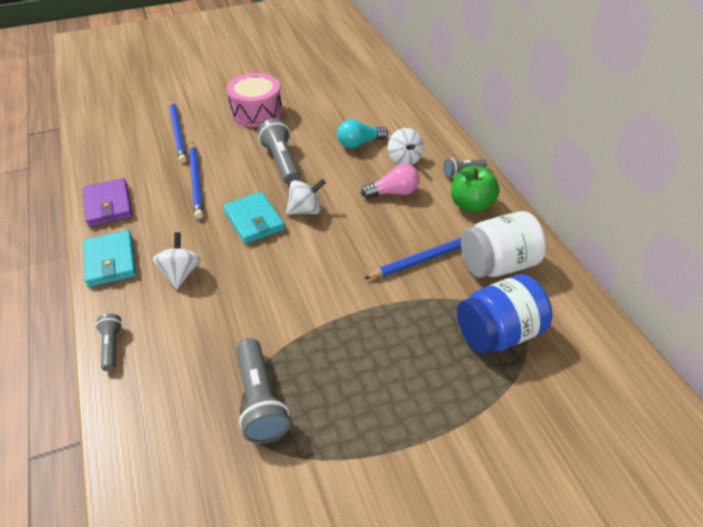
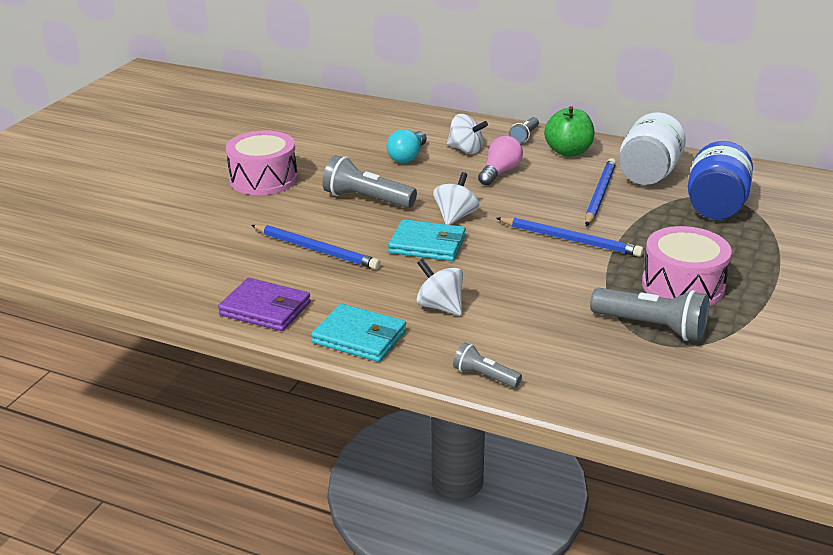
camera: 45 degrees left, 15 degrees down
blue pencil [169,100,187,163] -> blue pencil moved to [496,217,644,257]
none -> pink drum [642,226,732,306]

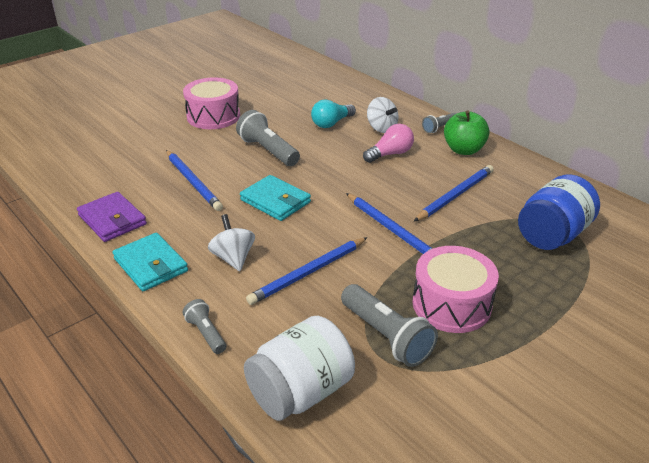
camera: 25 degrees right, 5 degrees up
white spinning top [433,172,479,225] -> none
white jar [619,112,686,185] -> white jar moved to [244,316,355,421]
none -> blue pencil [246,237,368,305]

